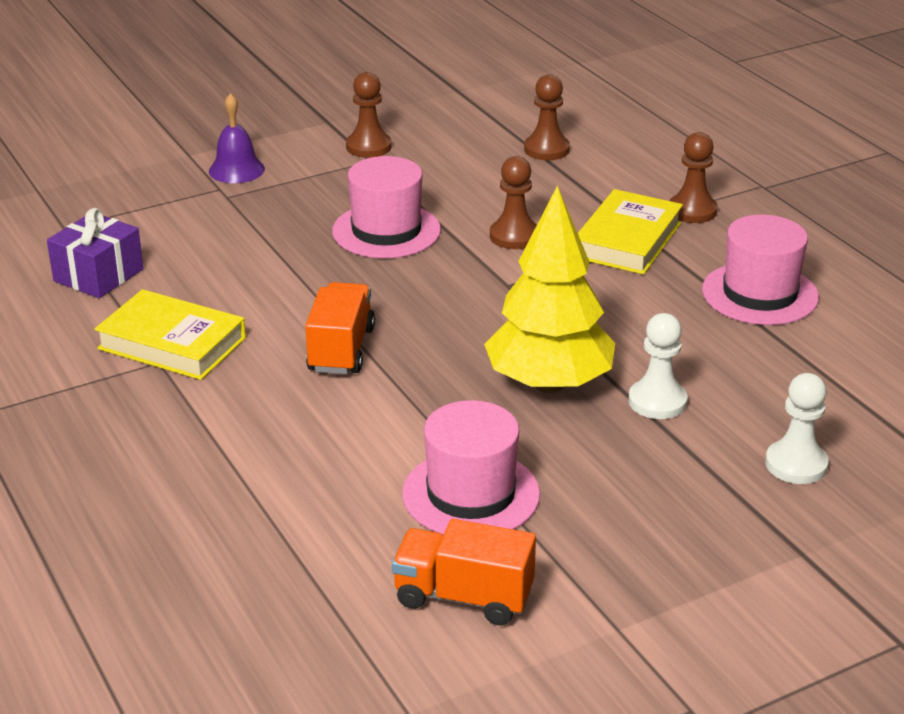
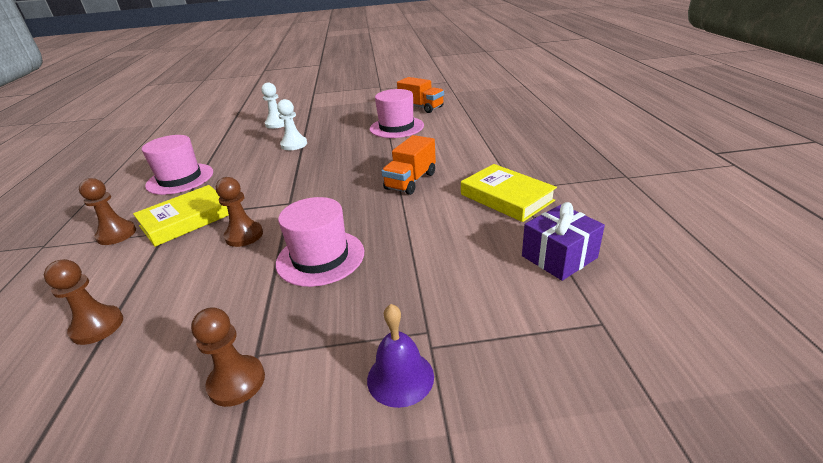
camera: 155 degrees left, 0 degrees up
yellow tree [484,185,615,393] -> none

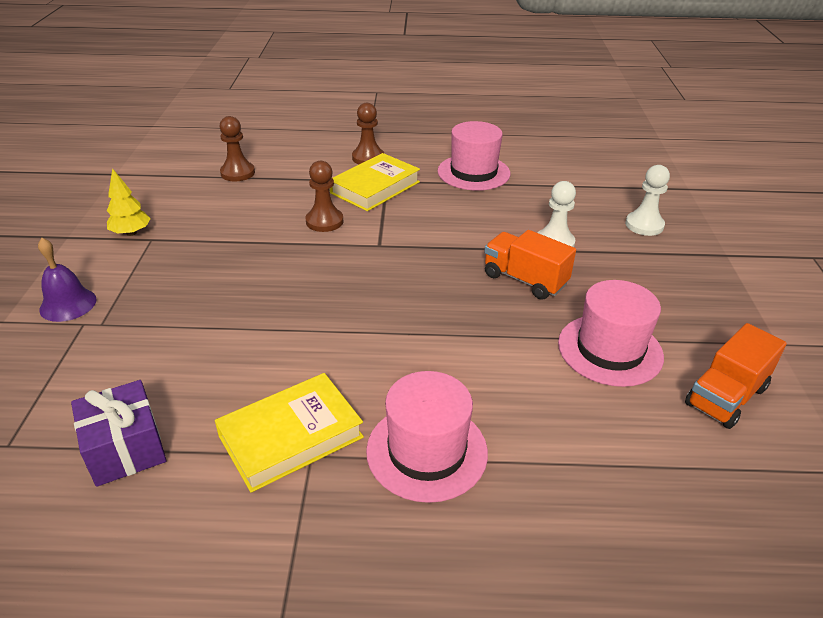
camera: 95 degrees right, 5 degrees up
yellow book [133,185,229,247] -> yellow book turned 75 degrees clockwise [330,153,420,211]
brown pawn [191,307,265,407] -> yellow tree [107,168,151,236]
pink hat [276,197,364,287] -> pink hat moved to [366,371,488,503]
orange truck [382,135,436,195] -> orange truck moved to [484,230,576,300]

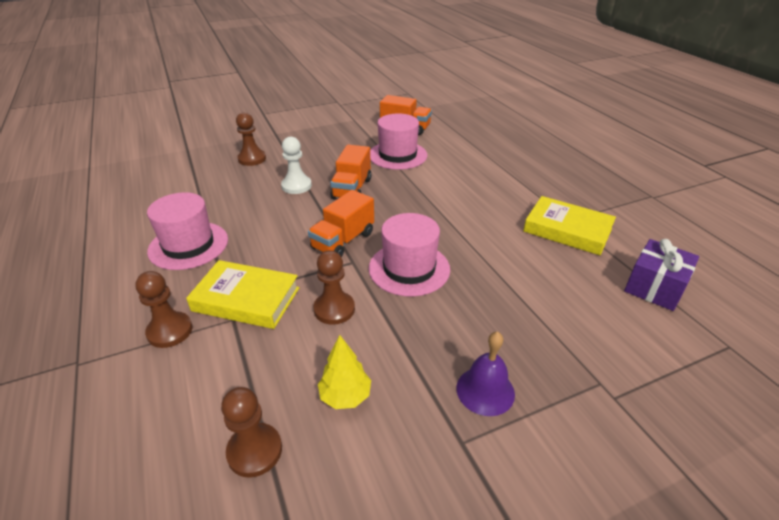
camera: 115 degrees left, 0 degrees up
purple bell [38,238,96,322] -> purple bell moved to [456,332,515,416]
yellow tree [107,168,151,236] -> yellow tree moved to [318,335,371,409]
pink hat [366,371,488,503] -> pink hat moved to [369,213,450,297]
white pawn [625,165,670,236] -> brown pawn [236,112,266,166]
none -> orange truck [308,190,374,257]

